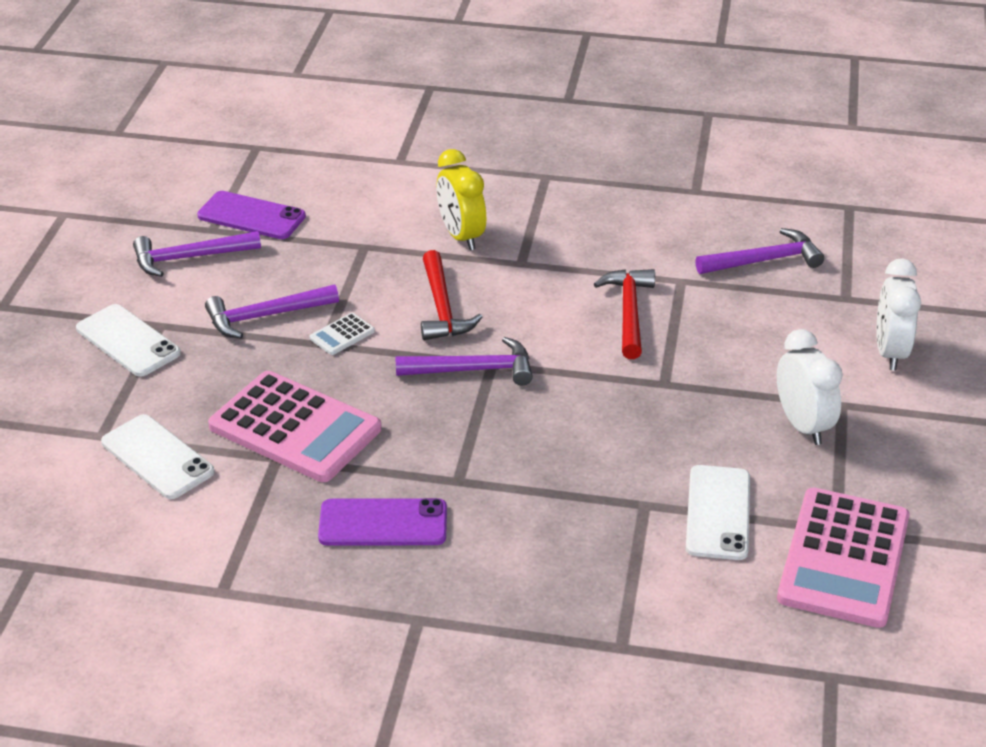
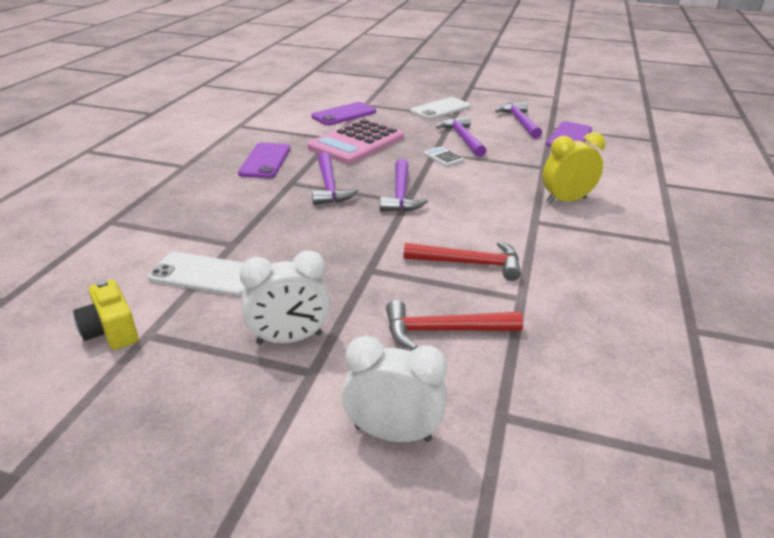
camera: 95 degrees right, 5 degrees down
white phone [101,414,215,499] -> purple phone [311,102,376,125]
red hammer [421,250,482,340] -> red hammer moved to [386,300,523,350]
purple hammer [695,228,824,274] -> purple hammer moved to [312,152,359,205]
pink calculator [777,488,910,628] -> yellow camera [73,280,138,350]

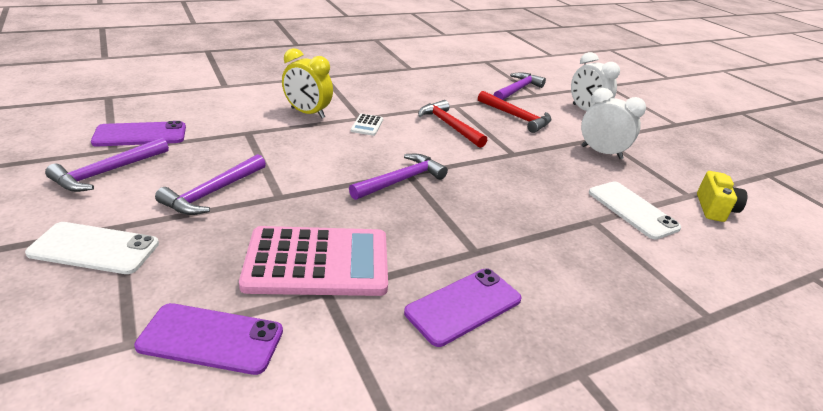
camera: 135 degrees left, 0 degrees up
purple hammer [312,152,359,205] -> purple hammer moved to [494,72,546,100]
white calculator [423,146,464,167] -> white calculator moved to [351,114,383,136]

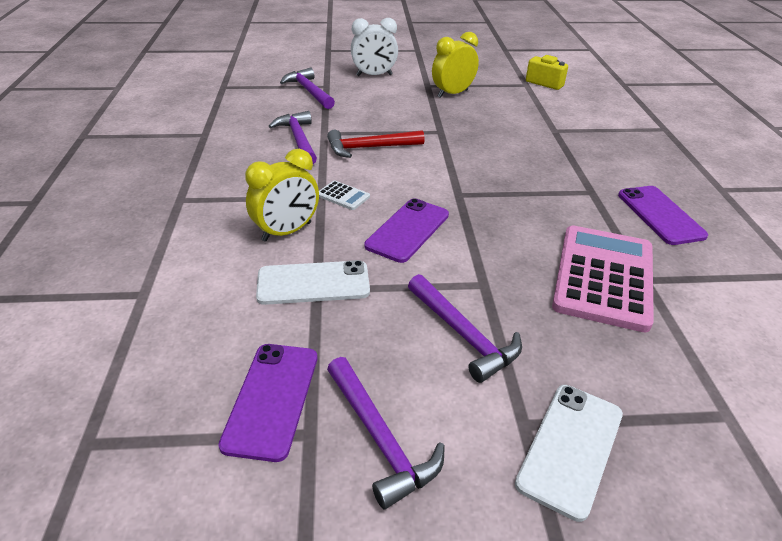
camera: 65 degrees left, 5 degrees up
purple phone [134,303,283,375] -> purple phone moved to [364,198,449,263]
purple hammer [349,154,448,200] -> purple hammer moved to [269,111,317,164]
red hammer [478,91,552,133] -> none
white clock [581,88,646,159] -> yellow clock [432,32,479,98]
white phone [589,181,681,240] -> white phone moved to [256,260,370,305]

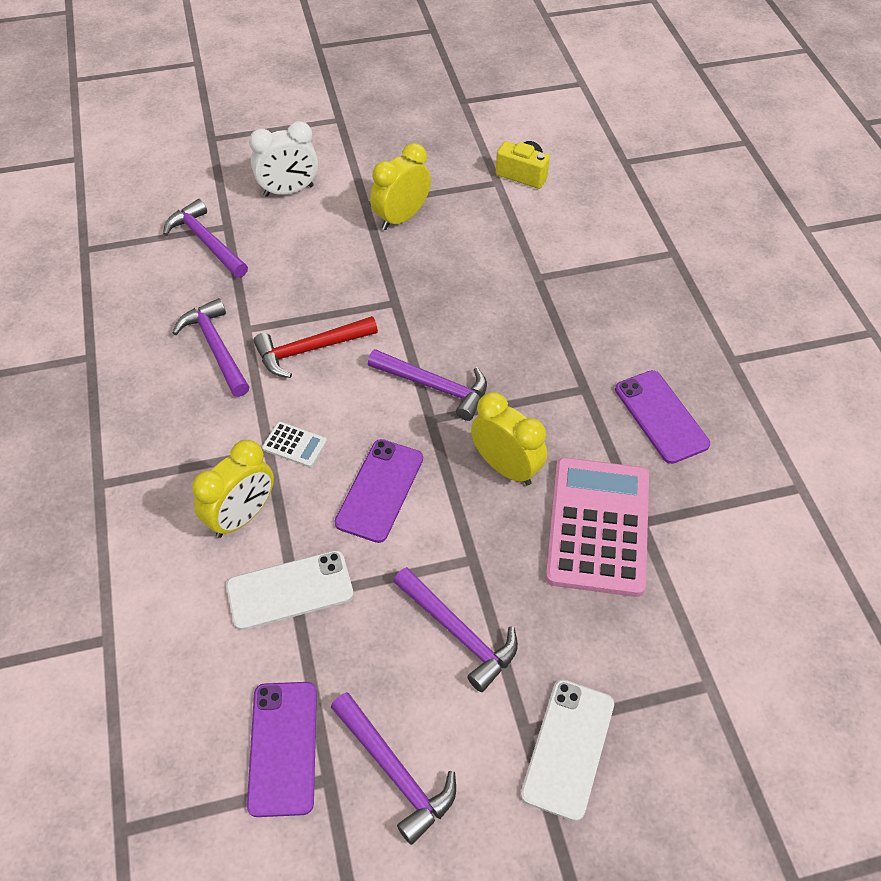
camera: 10 degrees left, 15 degrees up
none -> purple hammer [368,349,487,421]
none -> yellow clock [471,392,547,486]

